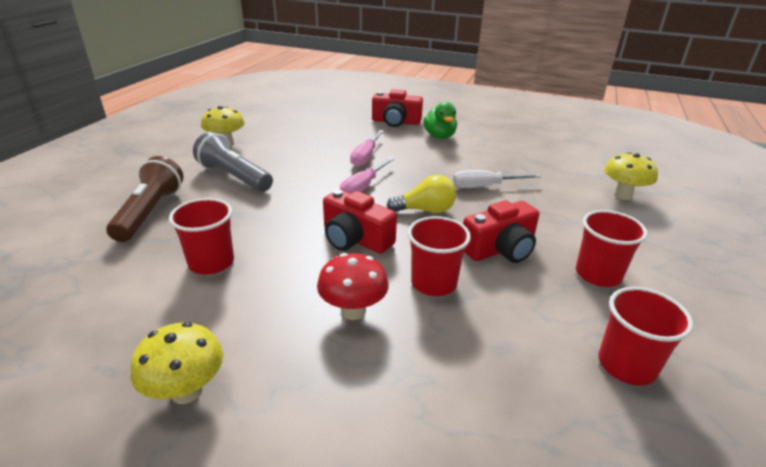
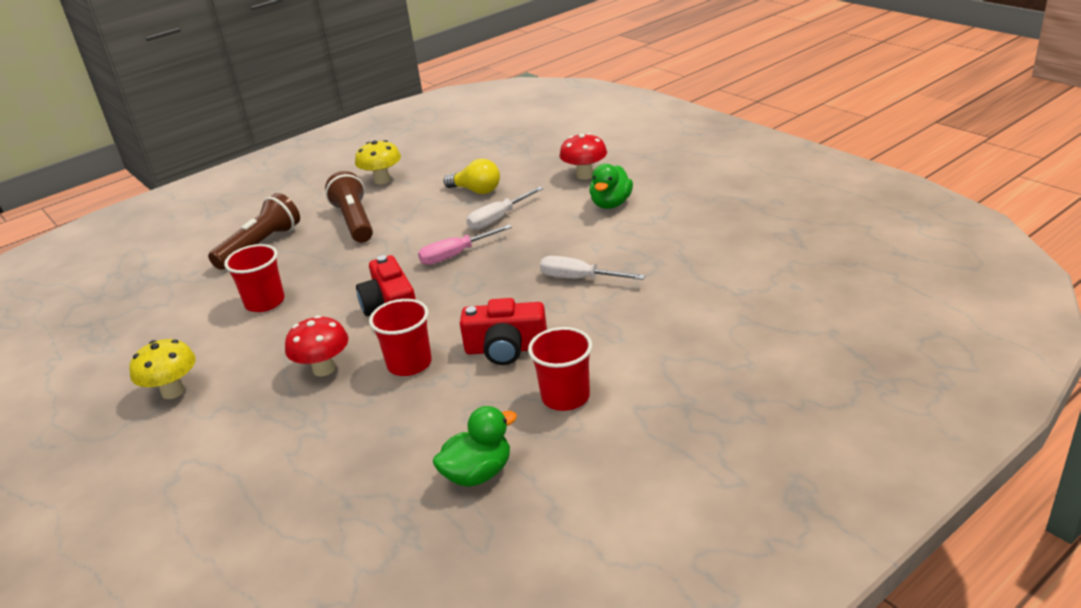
camera: 35 degrees right, 0 degrees up
grey flashlight [193,132,273,192] -> brown flashlight [325,171,373,243]
pink screwdriver [350,130,384,167] -> white screwdriver [466,187,544,230]
red camera [372,89,423,127] -> red mushroom [559,133,607,180]
yellow light bulb [387,175,456,213] -> yellow light bulb moved to [444,159,500,194]
red cup [598,287,693,386] -> green duck [433,406,517,487]
yellow mushroom [604,152,658,200] -> none

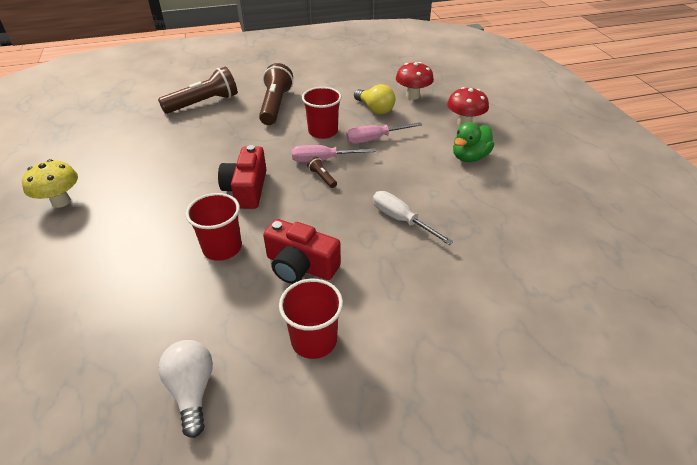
camera: 20 degrees right, 10 degrees up
red cup [224,244,285,312] -> red cup moved to [302,87,342,139]
red mushroom [285,315,348,377] -> red mushroom moved to [396,62,434,100]
yellow mushroom [355,140,401,185] -> none
green duck [433,406,517,487] -> white light bulb [158,340,213,438]
white screwdriver [466,187,544,230] -> pink screwdriver [346,122,422,144]
none -> brown flashlight [307,157,337,188]

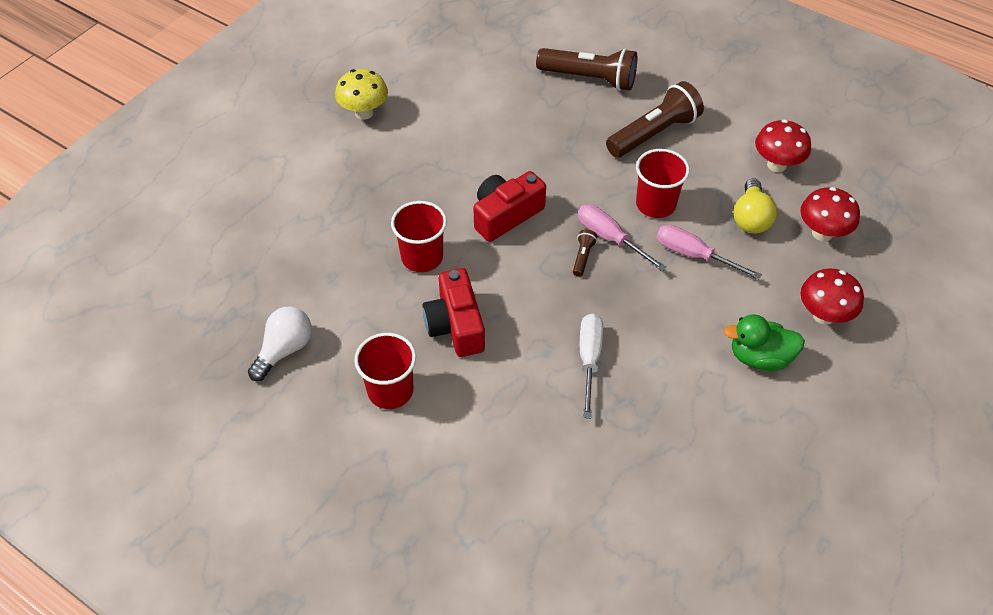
camera: 50 degrees right, 10 degrees up
none -> red mushroom [755,119,811,172]

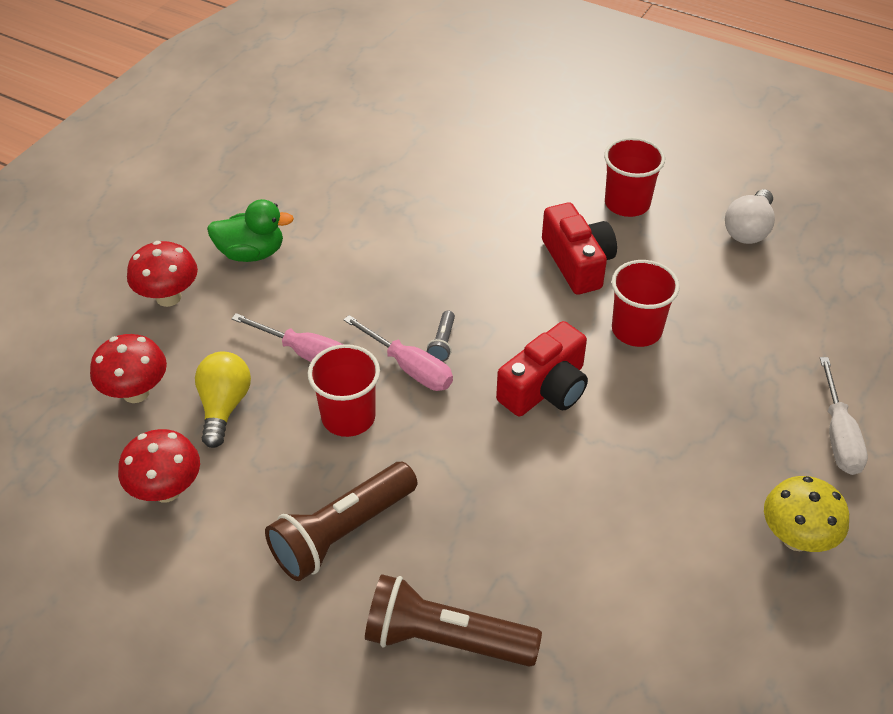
camera: 175 degrees right, 5 degrees down
brown flashlight [573,229,598,277] -> grey flashlight [427,311,455,362]
white screwdriver [580,314,603,419] -> white screwdriver moved to [820,357,868,475]

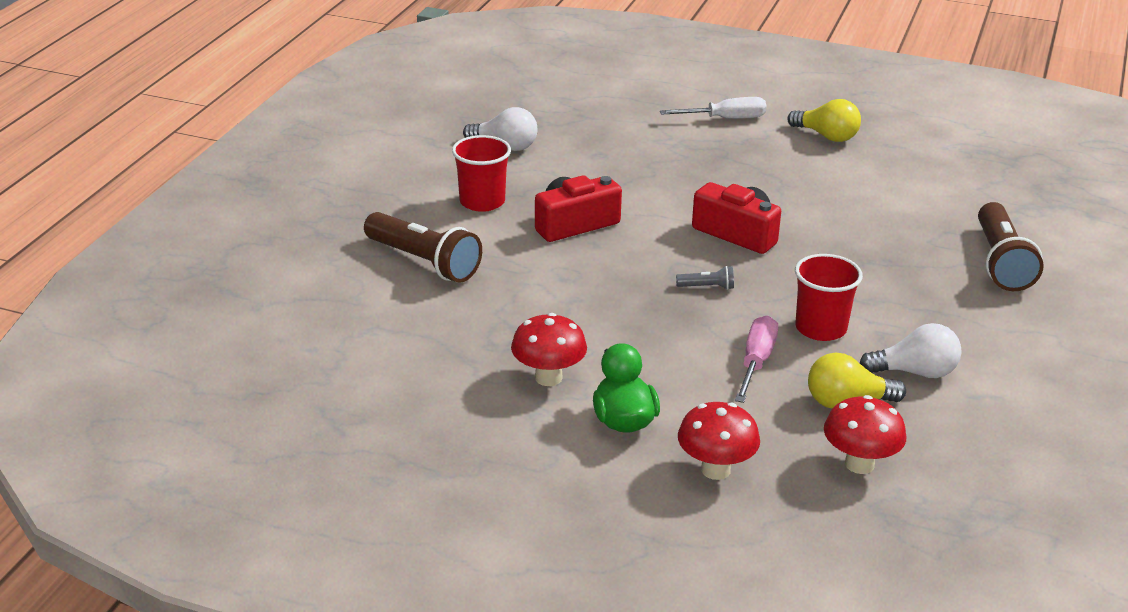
camera: 100 degrees left, 15 degrees down
red mushroom [118,429,200,502] -> red mushroom moved to [511,313,587,386]
brown flashlight [265,462,417,581] -> brown flashlight moved to [364,212,482,283]
pink screwdriver [343,315,453,391] -> none
red cup [611,260,680,347] -> none
yellow mushroom [764,476,849,552] -> yellow light bulb [787,99,861,142]
none -> white light bulb [860,323,962,378]

